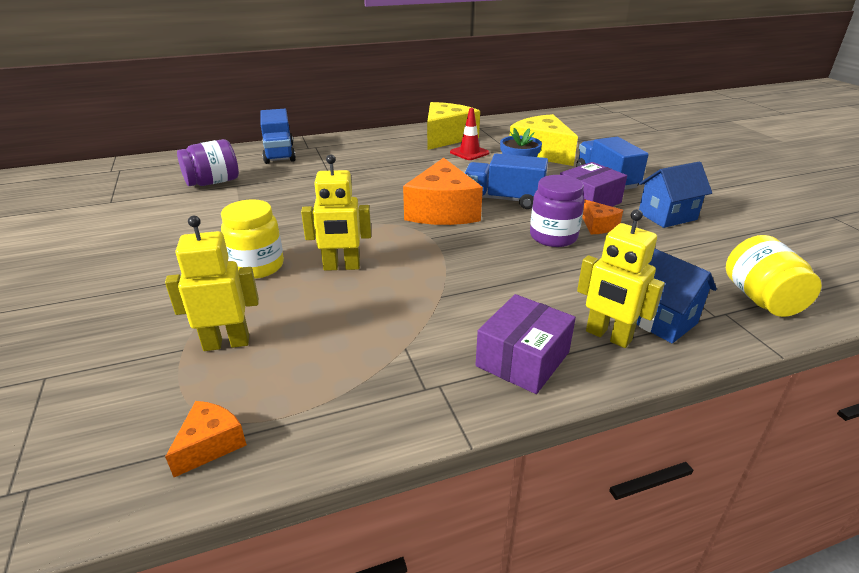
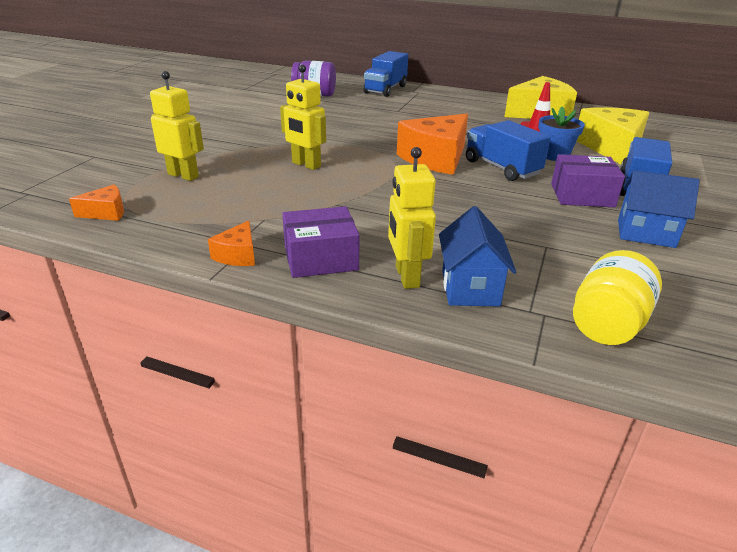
camera: 40 degrees right, 0 degrees up
yellow jar [221,199,284,279] -> none
purple jar [530,175,585,247] -> none
orange cheese [582,199,623,234] -> orange cheese moved to [208,220,255,266]

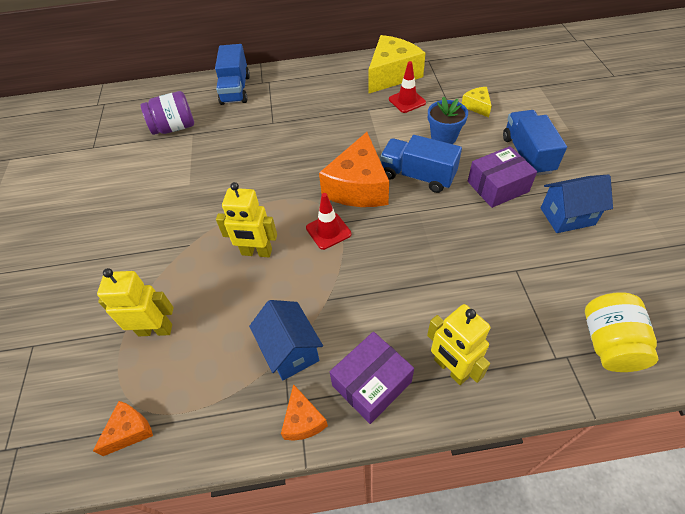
camera: 25 degrees left, 20 degrees up
blue house [439,206,516,307] -> blue house moved to [249,300,323,381]
yellow cheese [577,107,649,164] -> yellow cheese [461,87,492,117], size x0.48
none -> red traffic cone [306,193,351,250]

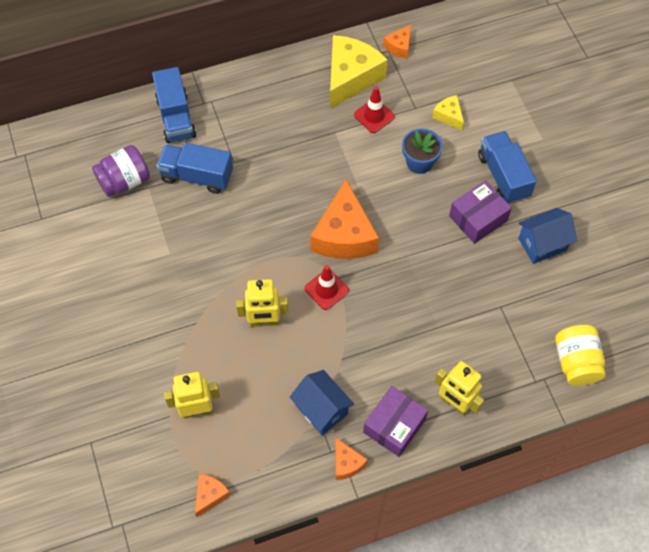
camera: 15 degrees left, 10 degrees up
blue truck [380,135,462,193] -> blue truck moved to [156,143,233,194]
none -> orange cheese [383,25,411,59]

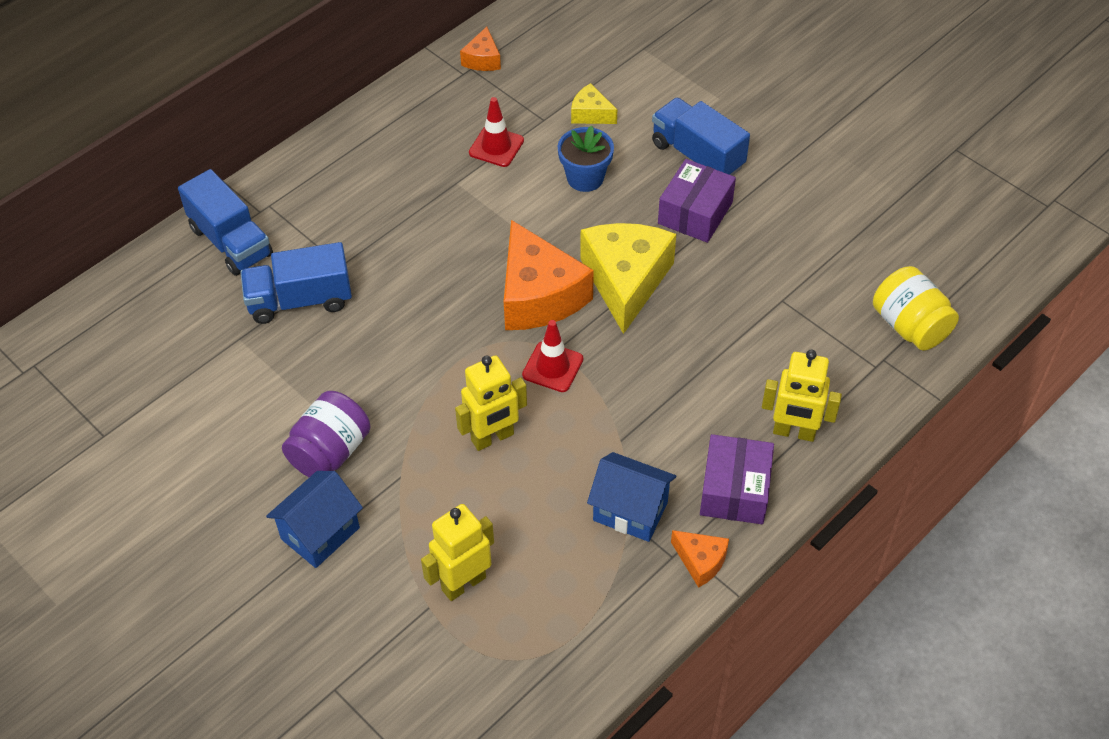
camera: 25 degrees left, 10 degrees down
purple jar [92,145,150,197] -> purple jar moved to [282,391,371,477]
orange cheese [195,474,231,517] -> none
yellow cheese [330,35,388,109] -> yellow cheese moved to [580,223,676,334]
blue house [518,208,577,264] -> blue house moved to [266,471,363,568]

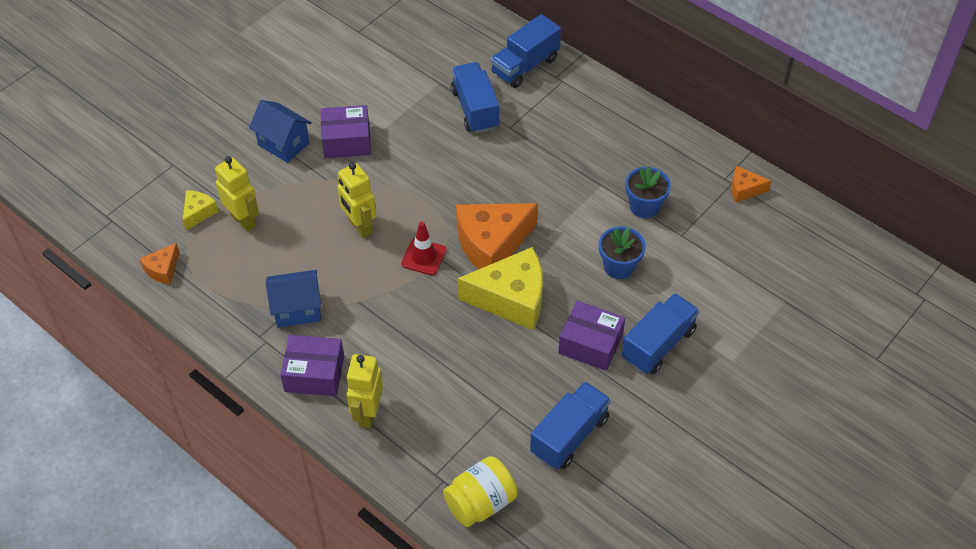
camera: 85 degrees right, 0 degrees up
purple jar [282,391,371,477] -> purple box [321,105,371,158]
red traffic cone [469,97,524,167] -> blue flower pot [625,166,671,218]
yellow cheese [571,83,617,124] -> yellow cheese moved to [183,191,219,230]
blue house [587,452,676,542] -> blue house turned 60 degrees clockwise [266,270,322,328]
orange cheese [671,530,729,588] -> orange cheese moved to [140,243,180,284]
none -> blue truck [530,381,611,470]

